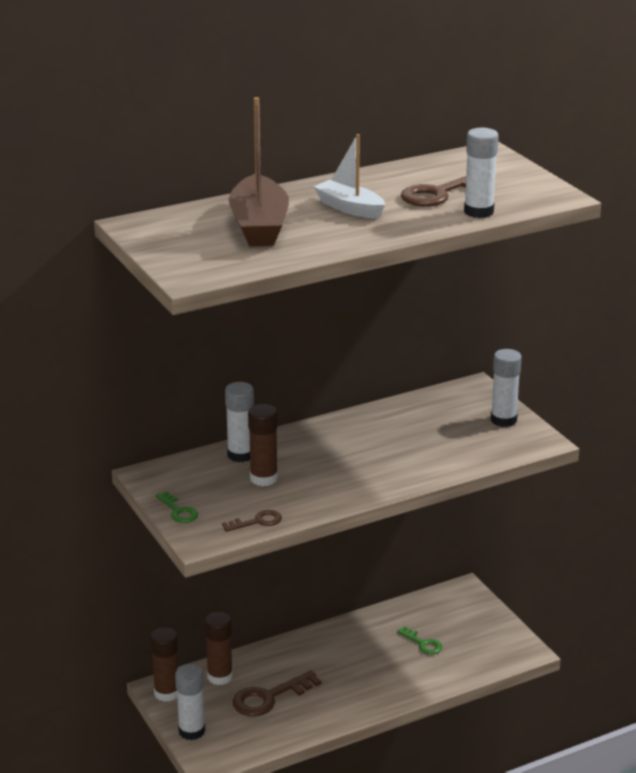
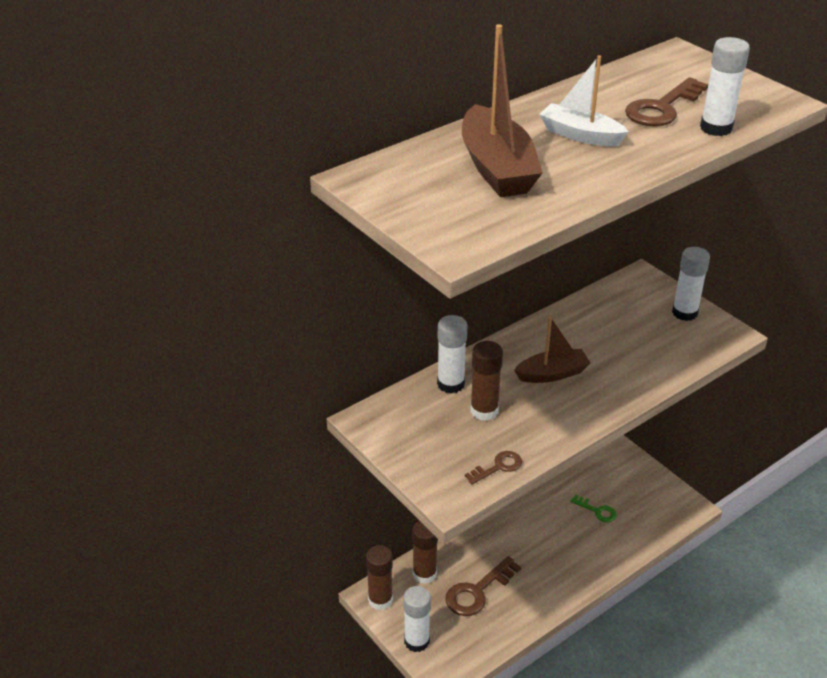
camera: 10 degrees left, 10 degrees up
green key [155,491,198,523] -> none
none -> brown boat [514,317,591,383]

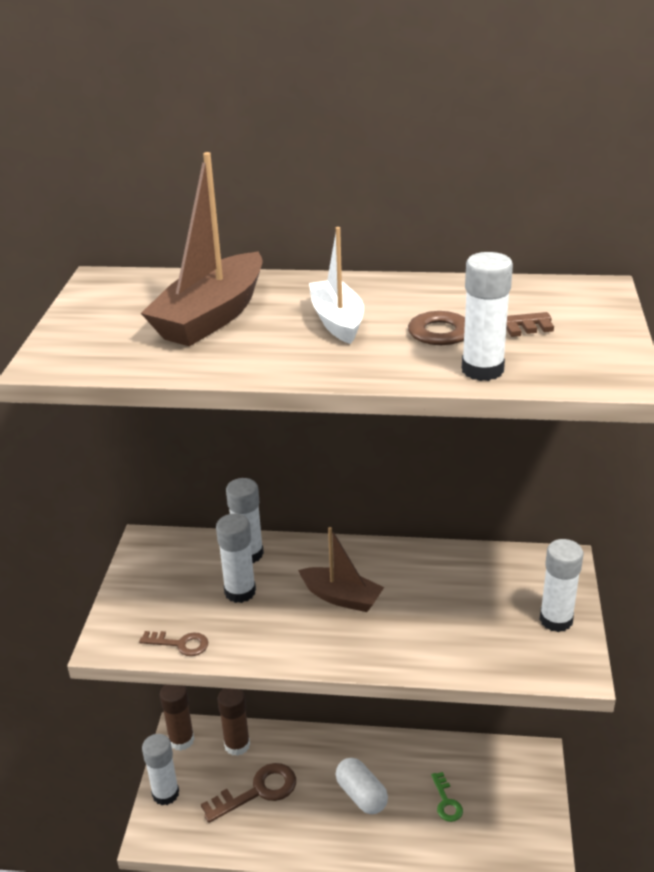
camera: 45 degrees right, 5 degrees down
brown key [445,556,521,616] -> brown key turned 150 degrees clockwise [201,763,296,823]
brown glue stick [470,341,503,421] -> white glue stick [216,514,256,603]
none -> white capsule [336,758,388,814]

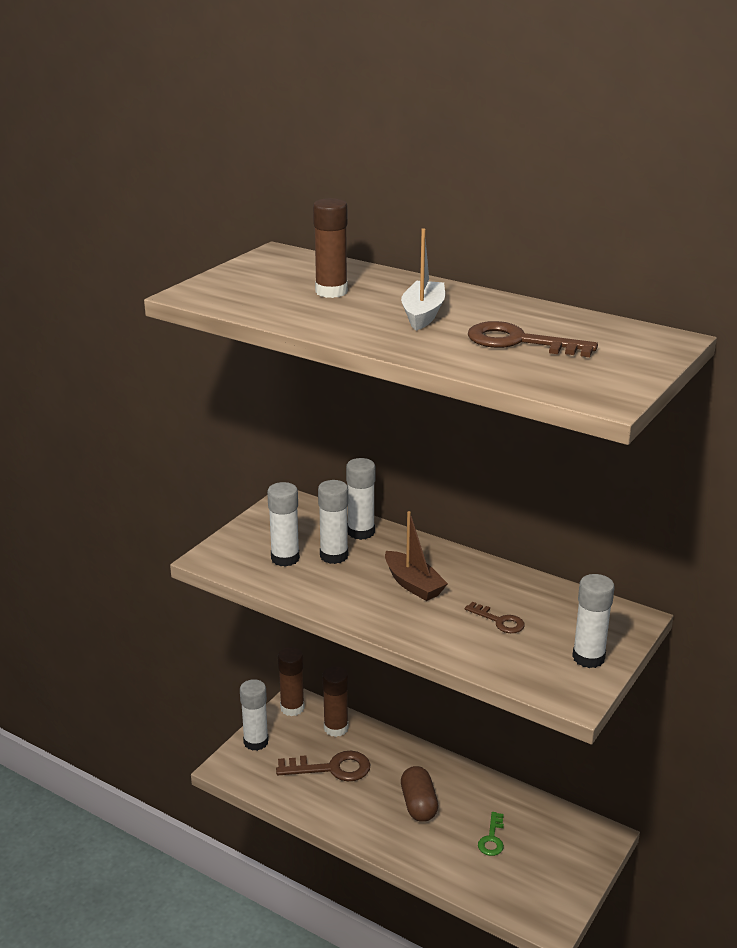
camera: 25 degrees right, 5 degrees down
brown key [139,631,208,656] -> brown key moved to [465,602,525,633]
brown boat [141,152,263,346] -> brown glue stick [313,198,348,298]
white capsule [336,758,388,814] -> brown capsule [401,766,438,822]
white glue stick [462,252,513,381] -> white glue stick moved to [267,482,300,567]

